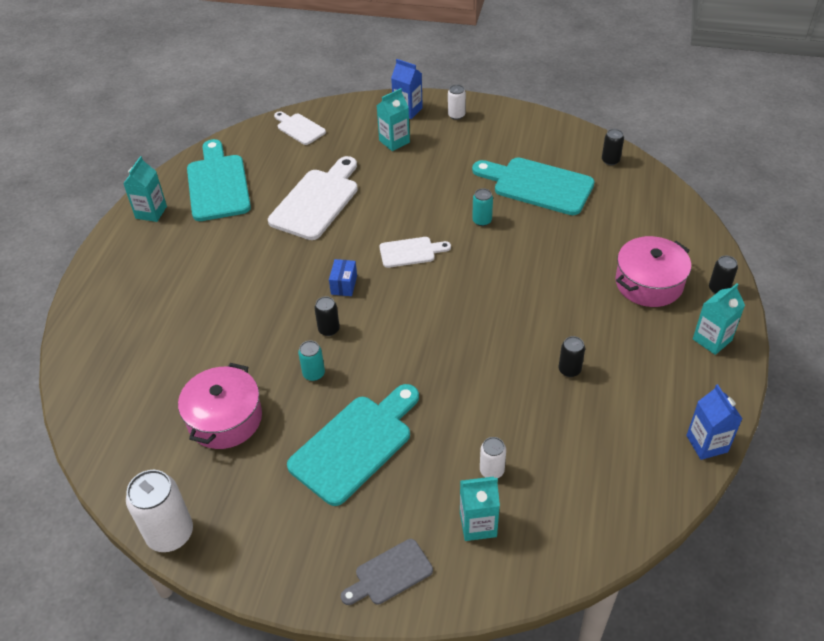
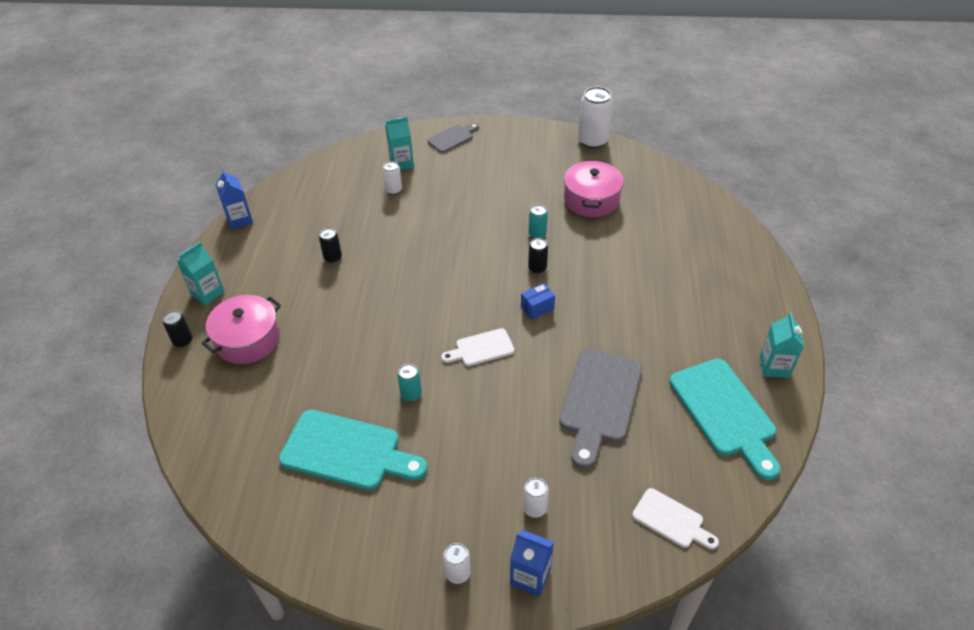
camera: 170 degrees right, 0 degrees up
white cutting board [268,156,358,240] -> grey cutting board [559,349,642,469]
turquoise cutting board [287,384,419,506] -> none
blue box [329,259,357,296] -> blue box turned 60 degrees clockwise [521,283,555,320]
turquoise carton [377,88,410,151] -> white can [523,478,549,518]
black can [602,129,624,165] -> none

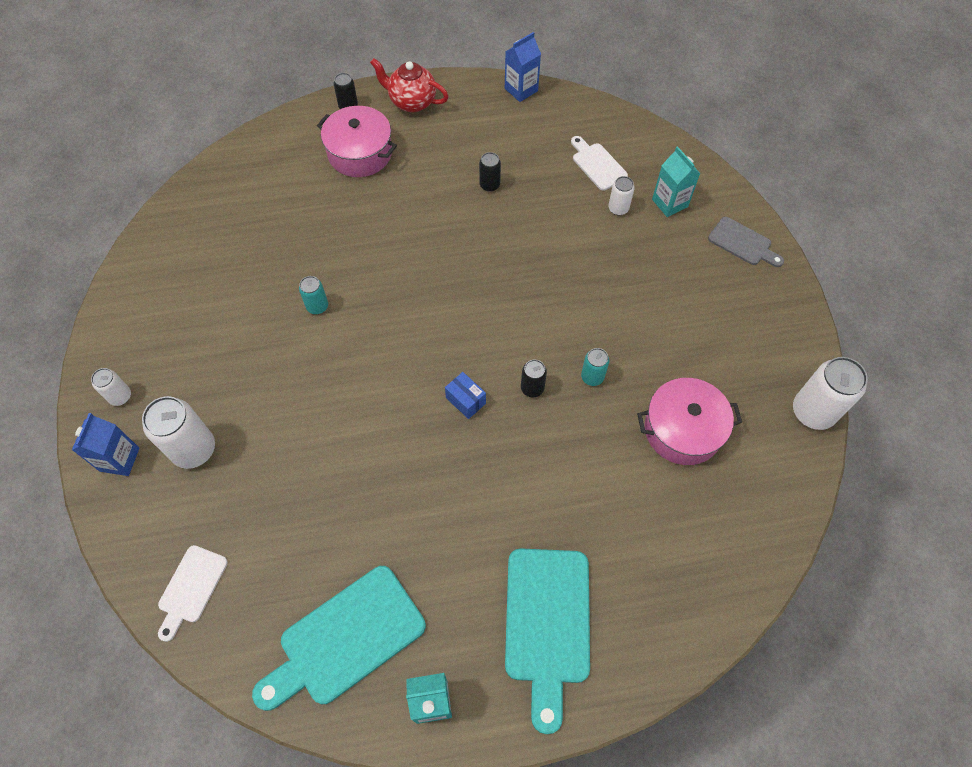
camera: 75 degrees right, 15 degrees up
turquoise carton [177,242,225,305] -> red teapot [370,58,449,112]
turquoise cutting board [279,410,428,490] -> turquoise cutting board moved to [505,549,590,734]
white cutting board [441,328,514,366] -> white cutting board moved to [571,136,628,191]
white can [523,478,549,518] -> white can [142,396,215,469], size x1.87
grey cutting board [559,349,642,469] -> none

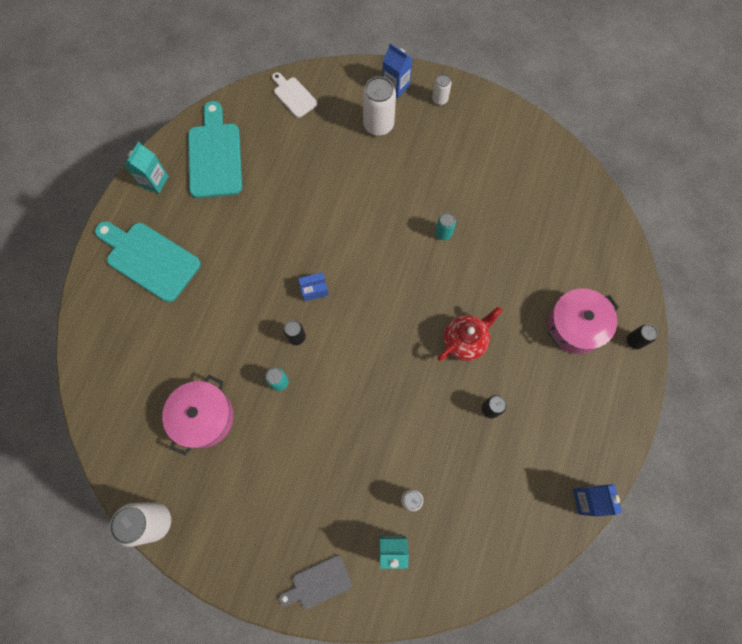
camera: 120 degrees right, 10 degrees up
red teapot [370,58,449,112] -> red teapot moved to [437,307,502,361]
white cutting board [571,136,628,191] -> none

